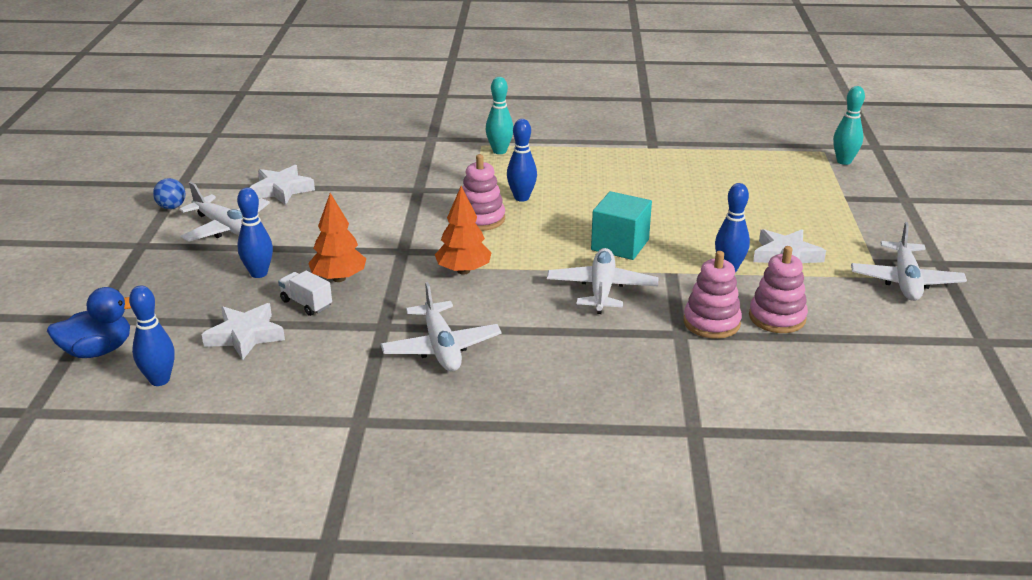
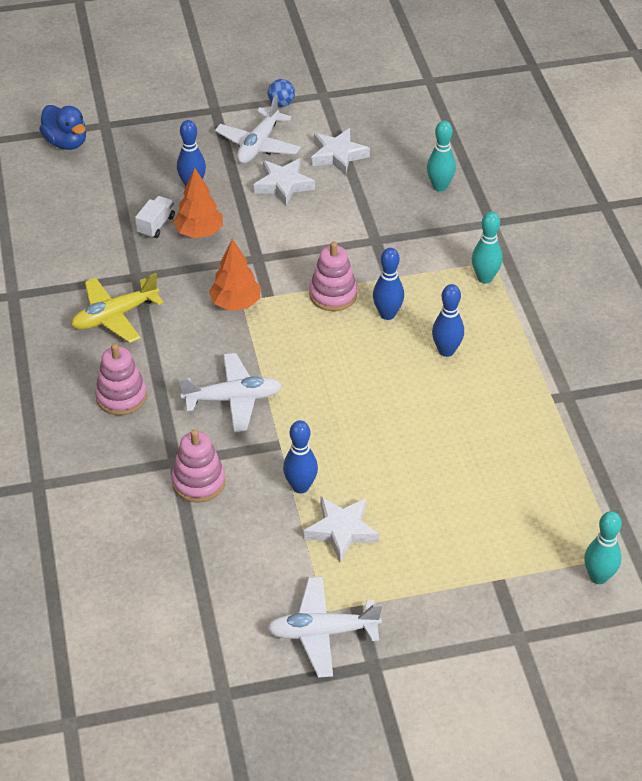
camera: 75 degrees right, 15 degrees up
blue bowling pin [129,285,175,386] -> blue bowling pin moved to [432,284,464,357]
white star [202,303,285,360] -> white star moved to [253,158,315,206]
white plane [381,282,501,371] -> yellow plane [71,273,164,343]
turquoise cube [591,191,652,260] -> none
pink stacking toy [749,246,808,333] -> pink stacking toy moved to [95,344,147,415]
none -> turquoise bowling pin [427,121,456,191]

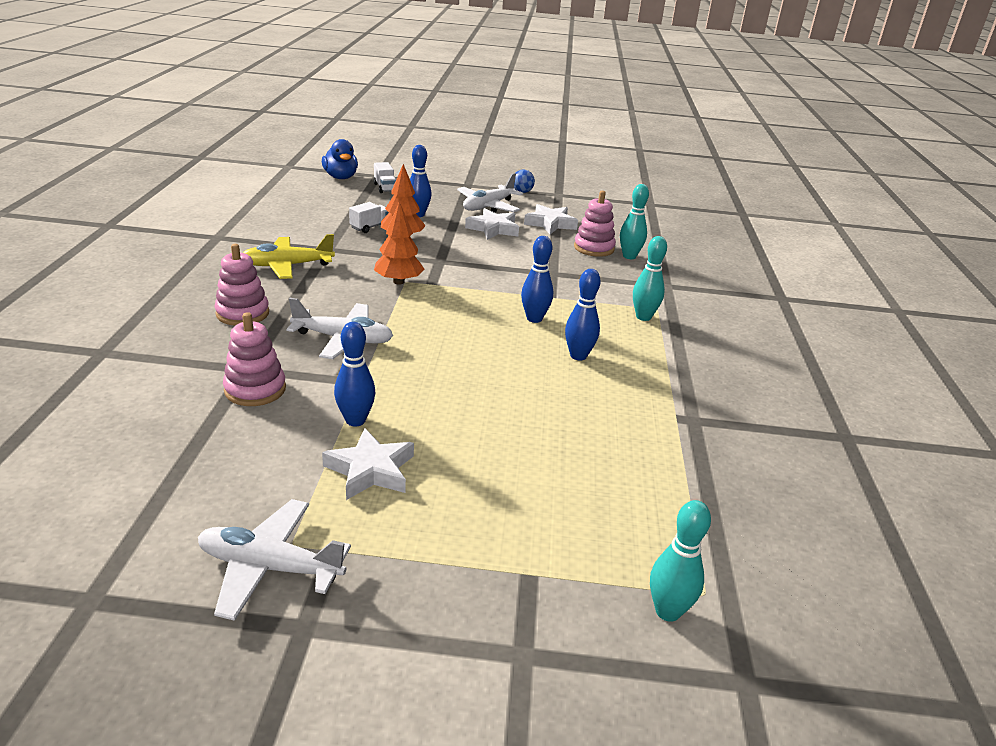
camera: 15 degrees right, 15 degrees down
pink stacking toy [309,242,358,311] -> pink stacking toy moved to [574,191,616,257]
none -> white truck [373,162,396,193]

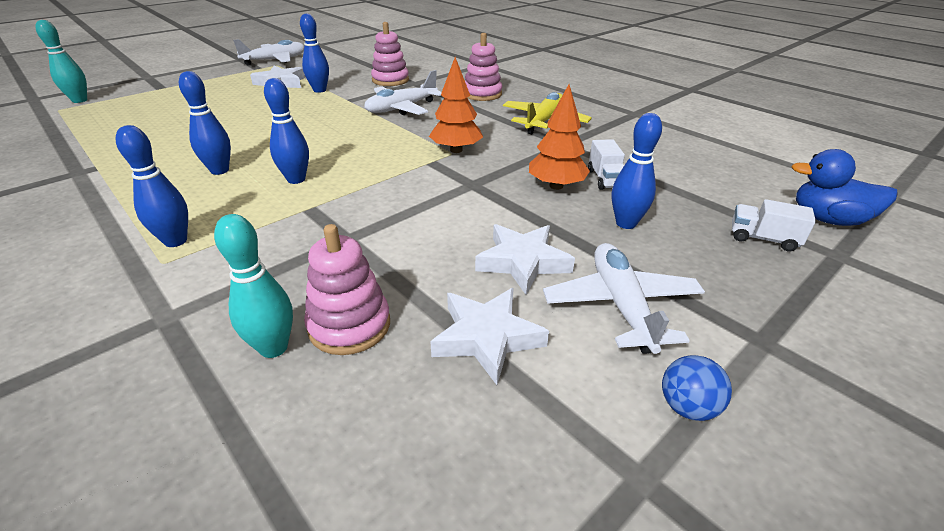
camera: 135 degrees right, 5 degrees up
turquoise bowling pin [633,236,667,321] -> blue bowling pin [115,125,188,247]

